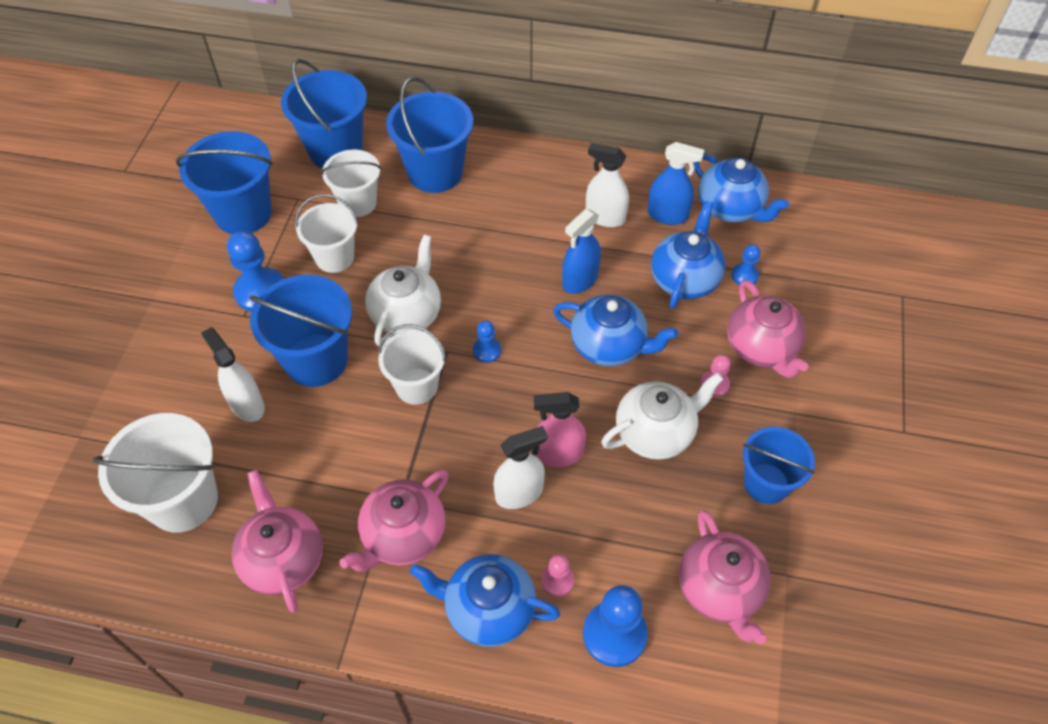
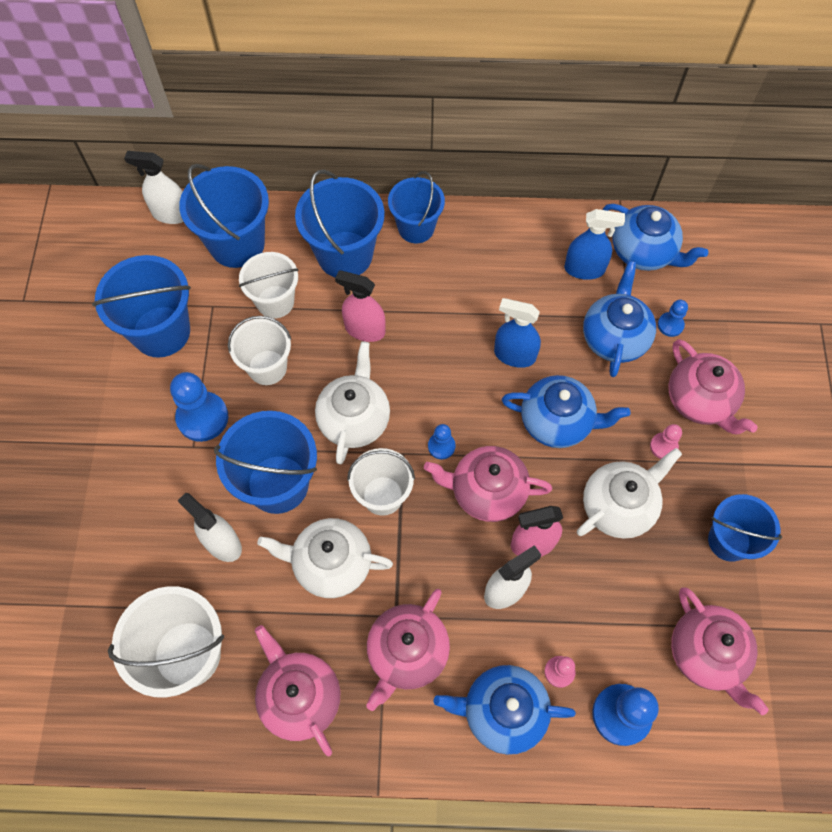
camera: 10 degrees left, 10 degrees up
blue spray bottle [562,209,601,294] -> blue spray bottle turned 75 degrees clockwise [494,298,541,368]
white spray bottle [586,143,629,227] -> white spray bottle moved to [124,151,184,224]
none -> white teapot [257,518,393,598]
none -> pink spray bottle [335,270,386,342]
none -> blue bucket [388,171,445,243]
none -> pink teapot [424,446,552,522]

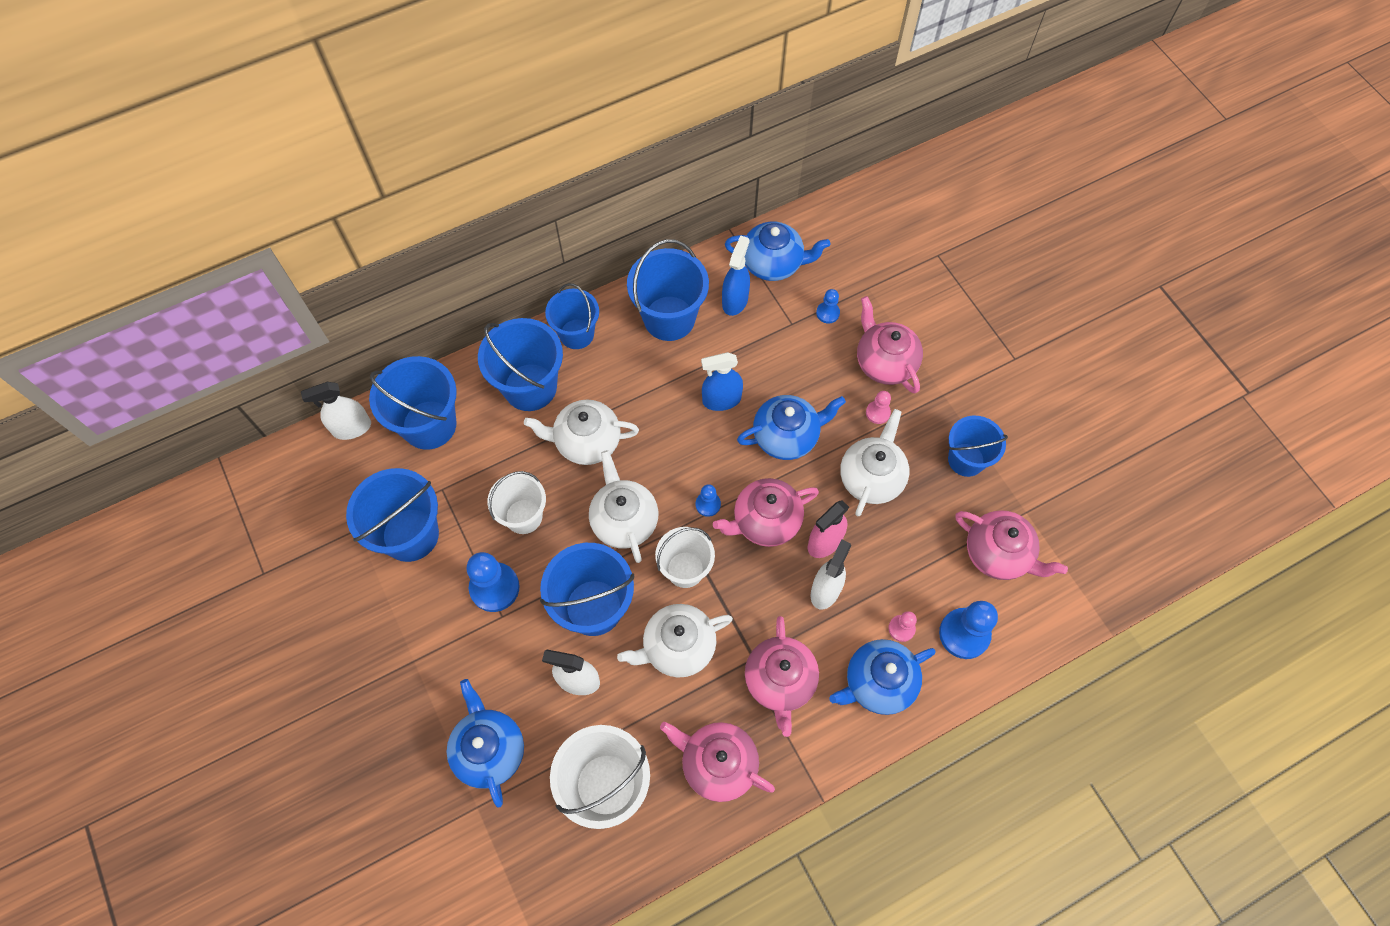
camera: 30 degrees left, 0 degrees up
white bucket [239,252,298,319] -> none
pink spray bottle [335,270,386,342] -> white teapot [524,400,639,465]
blue spray bottle [564,209,625,280] -> blue spray bottle turned 45 degrees counterclockwise [722,236,750,316]
blue teapot [583,261,656,377] -> blue teapot moved to [447,679,524,808]
pink teapot [668,339,758,434] -> pink teapot turned 150 degrees counterclockwise [857,296,923,393]
none -> blue bucket [627,239,709,341]

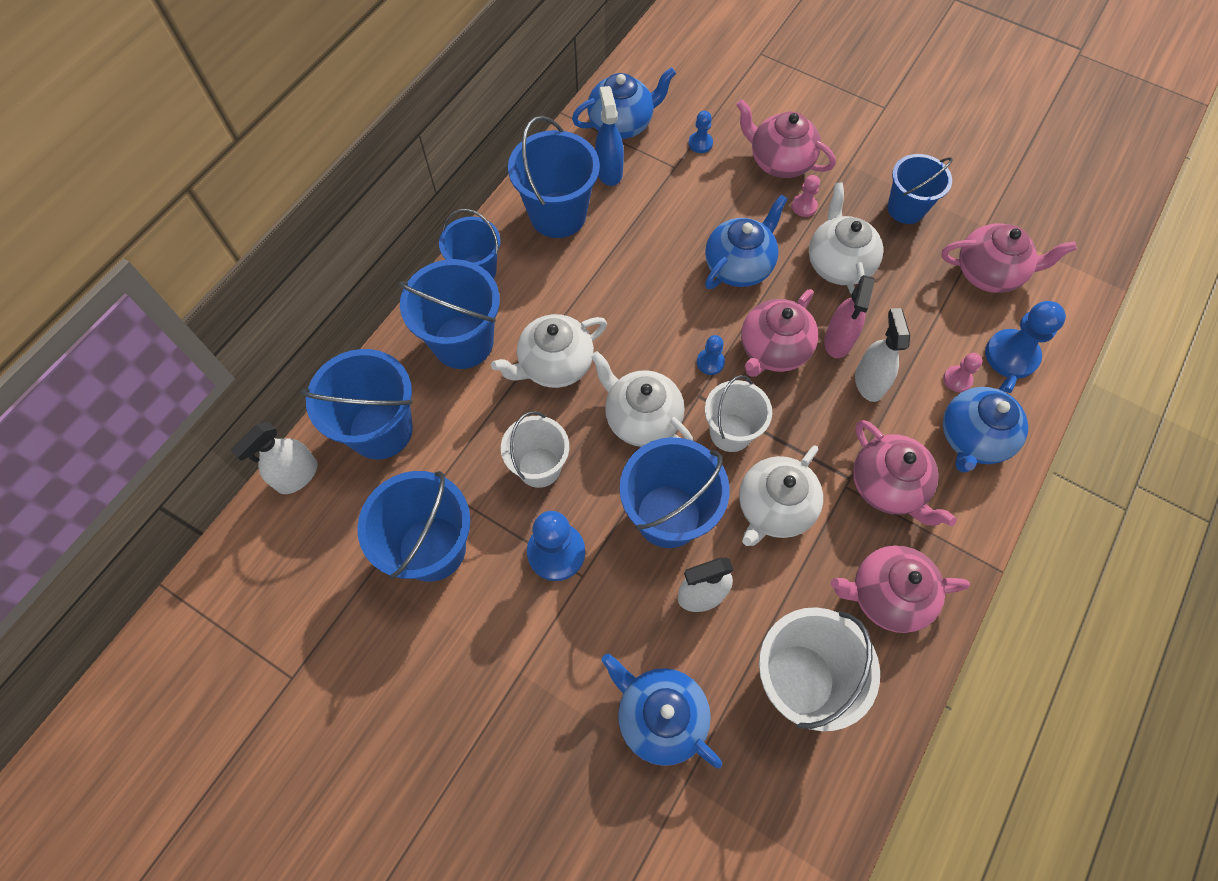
camera: 30 degrees left, 0 degrees up
blue spray bottle [701,352,743,411] -> none

